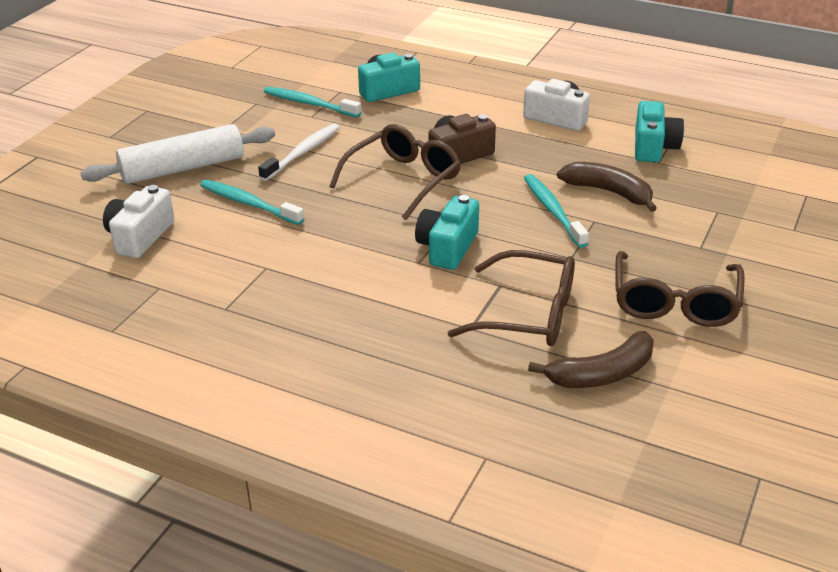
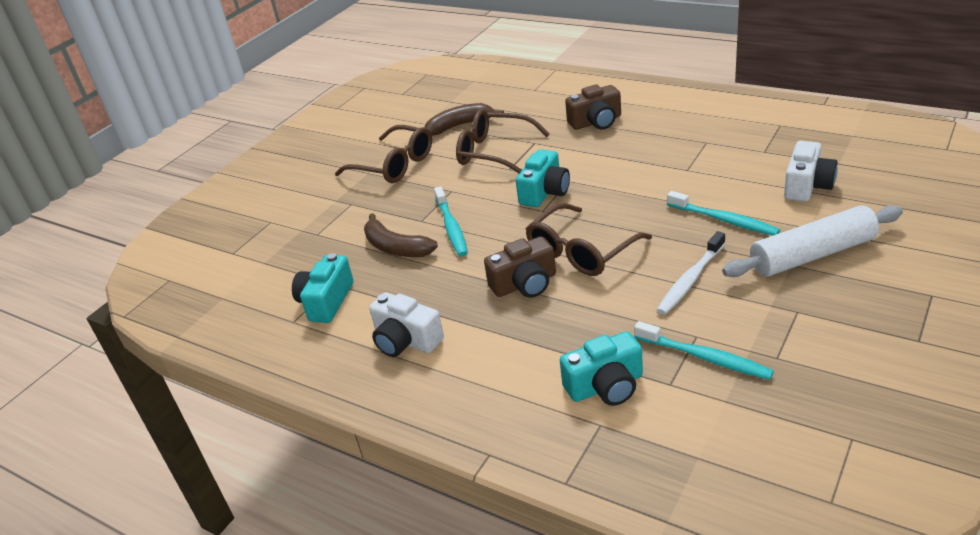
camera: 170 degrees left, 0 degrees up
brown glasses [615,251,744,327] -> brown glasses turned 105 degrees clockwise [335,125,432,183]
none -> brown camera [565,84,621,130]

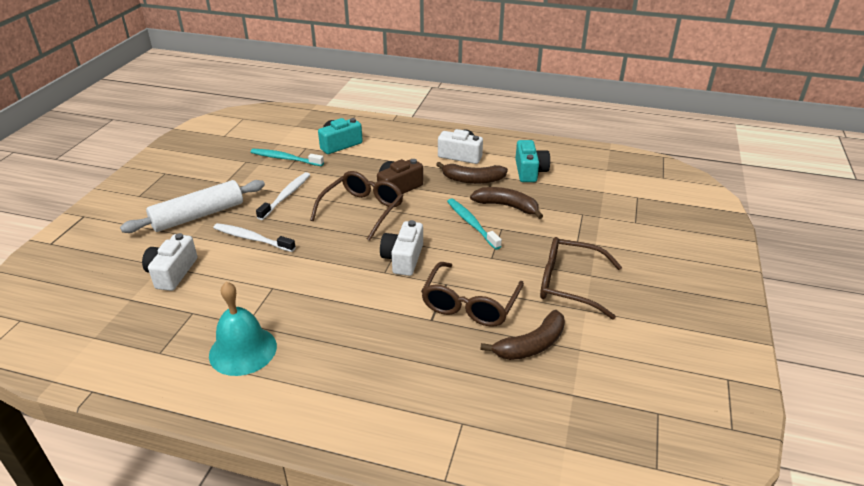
camera: 160 degrees right, 0 degrees up
brown glasses [456,109,550,173] -> brown glasses turned 105 degrees clockwise [421,262,524,327]
turquoise camera [516,149,570,207] -> white camera [380,220,423,276]
brown camera [565,84,621,130] -> none
turquoise toothbrush [667,191,780,235] -> white toothbrush [213,223,296,252]
none -> turquoise bell [209,282,277,376]
none -> brown banana [436,162,508,184]

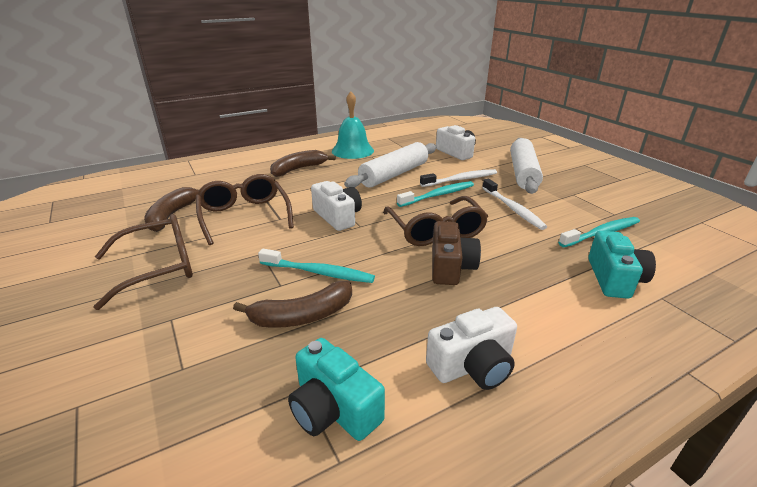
camera: 135 degrees right, 5 degrees down
brown banana [436,162,508,184] -> brown banana moved to [270,150,336,177]
none -> white rolling pin [344,142,436,188]
none -> turquoise toothbrush [397,181,474,207]

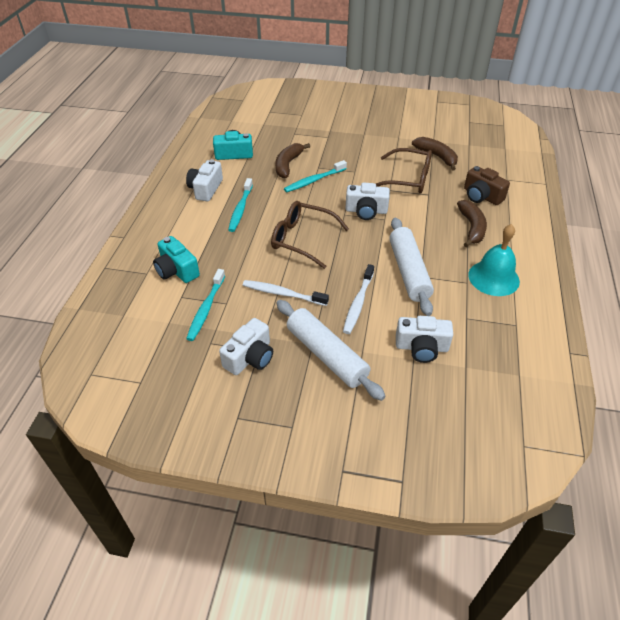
camera: 130 degrees right, 15 degrees up
brown glasses [93,214,193,310] -> none
turquoise toothbrush [397,181,474,207] -> turquoise toothbrush moved to [228,178,253,232]
brown camera [432,221,481,285] -> brown camera moved to [464,166,510,205]
none -> white camera [219,318,273,375]

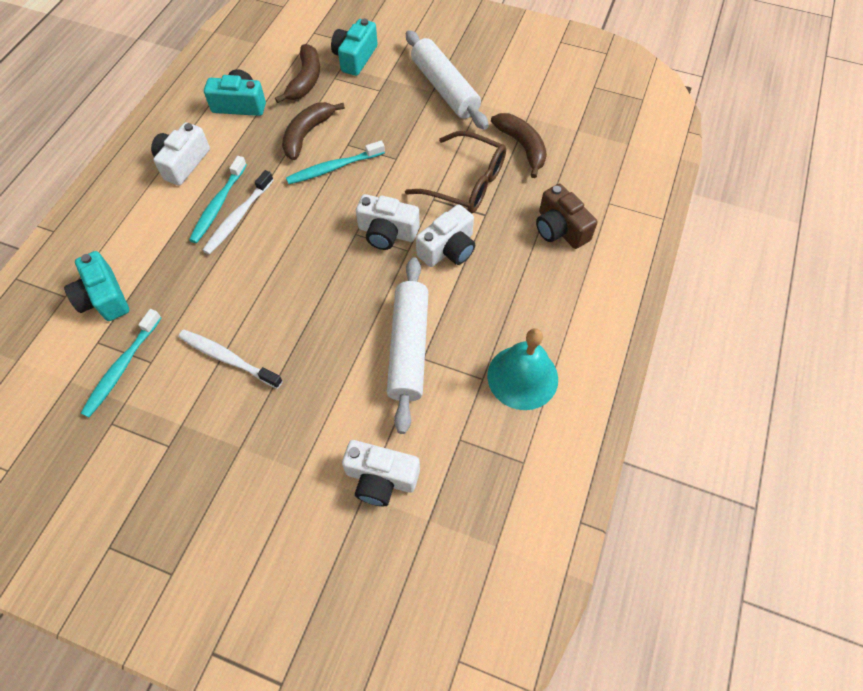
camera: 10 degrees right, 15 degrees up
white camera [219,318,273,375] -> white camera moved to [416,204,475,267]
brown glasses [271,201,349,269] -> none
white rolling pin [276,300,385,401] -> white rolling pin moved to [406,30,489,130]
white toothbrush [343,264,374,334] -> white toothbrush moved to [202,170,274,255]
brown banana [457,200,487,247] -> brown banana moved to [275,44,320,103]
none -> turquoise camera [331,18,378,76]

